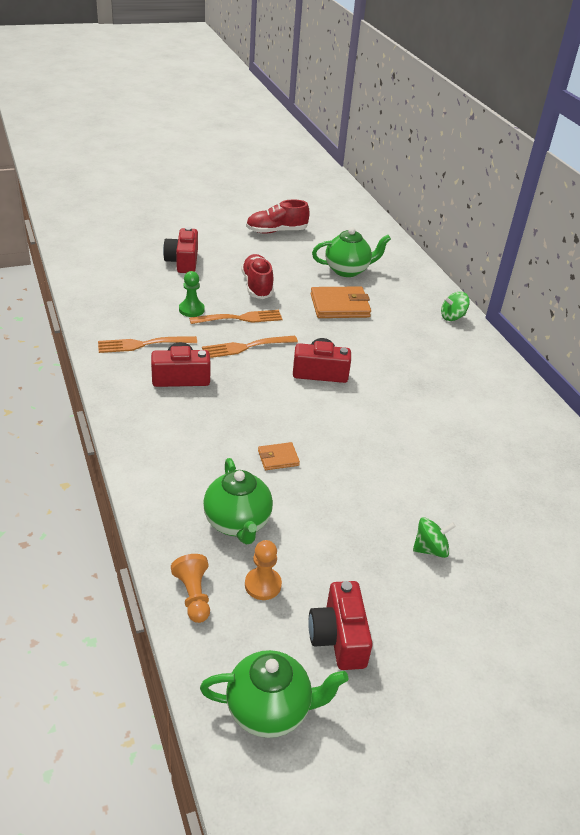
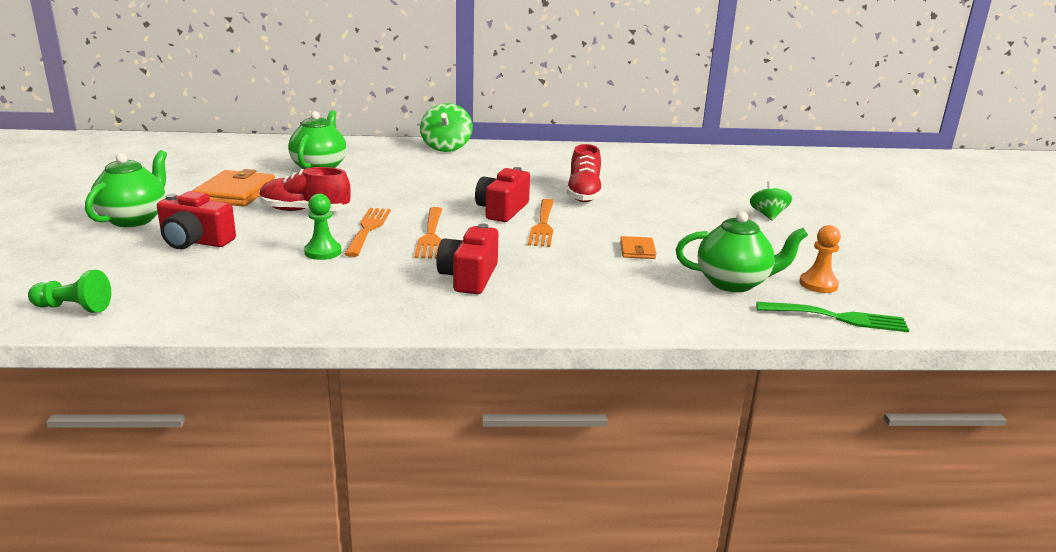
camera: 70 degrees left, 15 degrees down
orange fork [98,336,197,353] -> orange fork moved to [528,199,554,247]
orange pawn [171,554,210,623] -> green fork [756,302,909,332]
green teapot [200,650,349,738] -> green teapot moved to [85,150,167,227]
red shoe [246,199,310,234] -> red shoe moved to [567,144,603,202]
red camera [308,581,373,670] -> none
orange wallet [310,287,371,318] -> orange wallet moved to [192,169,275,207]
green spinning top [441,292,470,321] -> green spinning top [420,103,473,152], size x1.54
none -> green pawn [28,270,111,313]

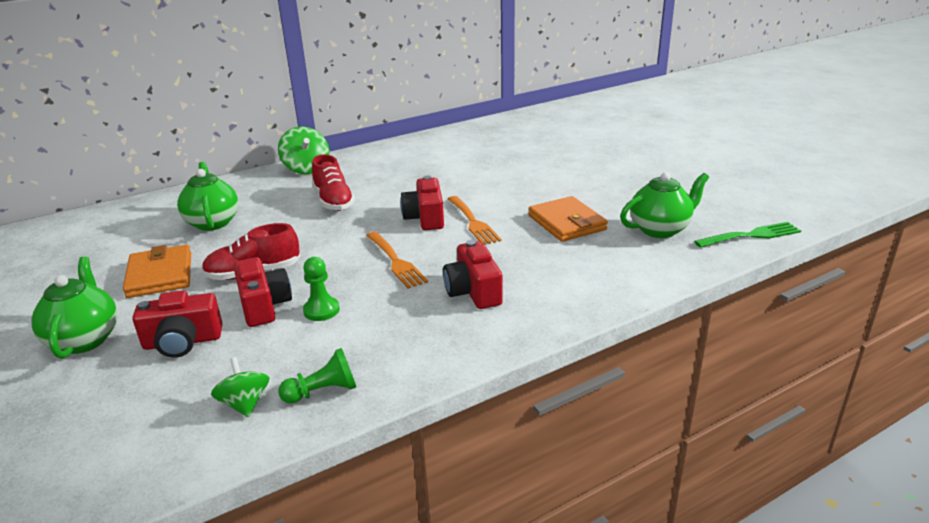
camera: 25 degrees left, 5 degrees up
green pawn [28,270,111,313] -> green pawn moved to [278,348,356,404]
orange fork [344,208,391,257] -> none
red shoe [567,144,603,202] -> red shoe moved to [312,154,355,211]
orange wallet [620,236,656,259] -> orange wallet [529,196,608,242], size x1.90
green spinning top [750,181,792,220] -> green spinning top moved to [211,357,269,417]
orange pawn [799,225,841,293] -> none
none -> red camera [233,257,292,327]

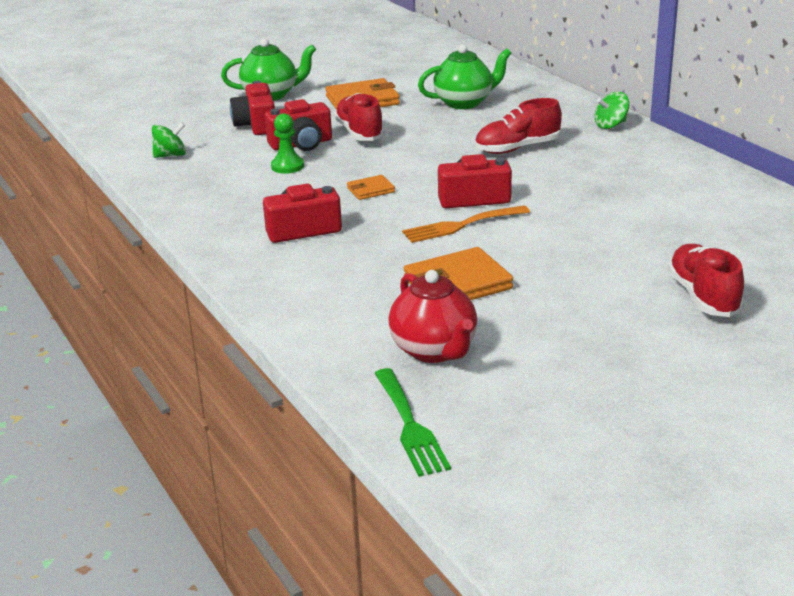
camera: 90 degrees right, 0 degrees up
green spinning top [278,126,329,174] -> green spinning top [595,92,629,129], size x0.65
green pawn [278,348,356,404] -> none
orange fork [366,232,428,289] -> orange wallet [347,175,395,200]
green teapot [620,172,709,238] -> red teapot [388,270,477,363]
none -> red shoe [667,244,744,317]

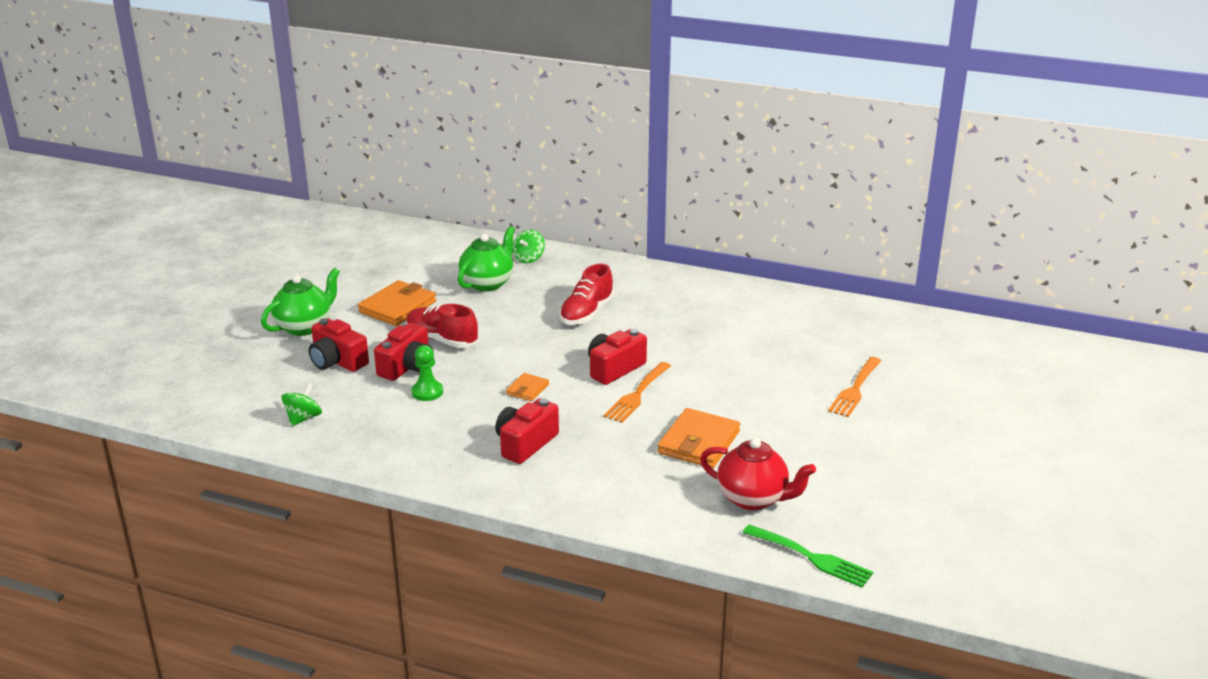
camera: 40 degrees left, 0 degrees up
green spinning top [595,92,629,129] -> green spinning top moved to [513,230,545,263]
red shoe [667,244,744,317] -> orange fork [828,357,881,417]

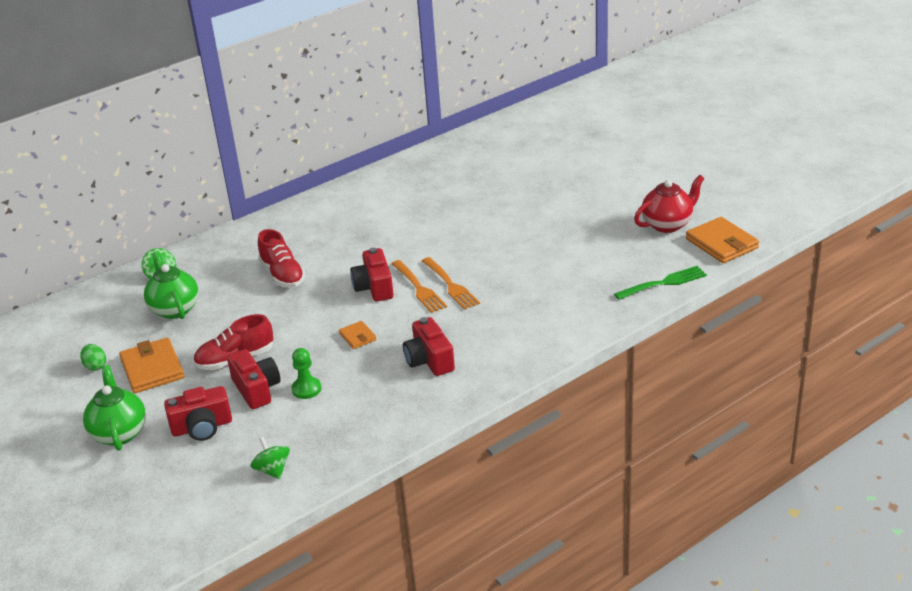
camera: 55 degrees left, 5 degrees up
orange wallet [658,408,740,468] -> orange wallet moved to [686,217,759,263]
red teapot [700,438,816,510] -> red teapot moved to [634,175,705,233]
orange fork [828,357,881,417] -> orange fork moved to [422,257,480,310]
none -> green egg [80,344,106,371]

